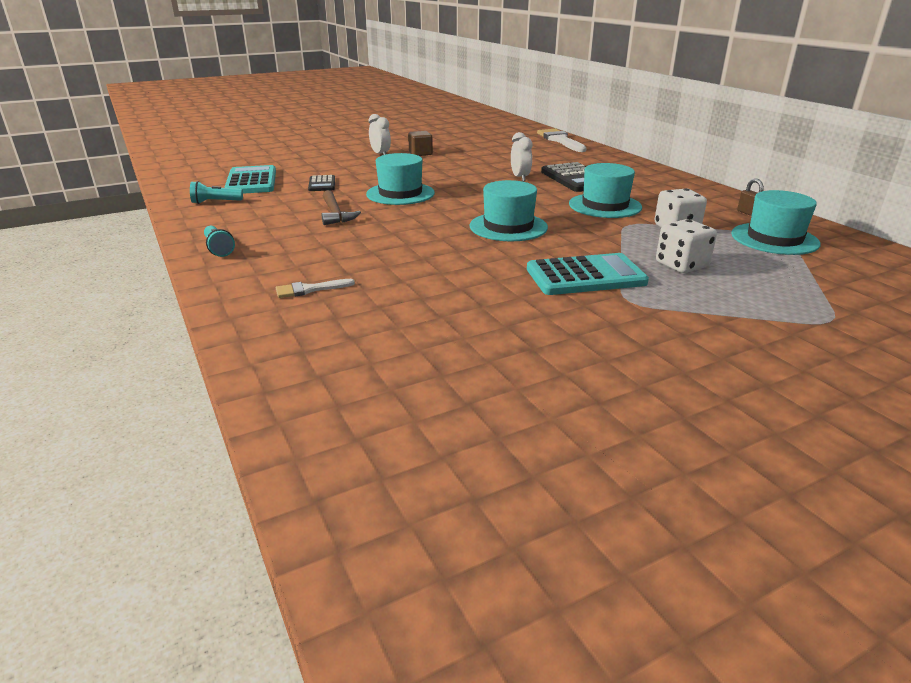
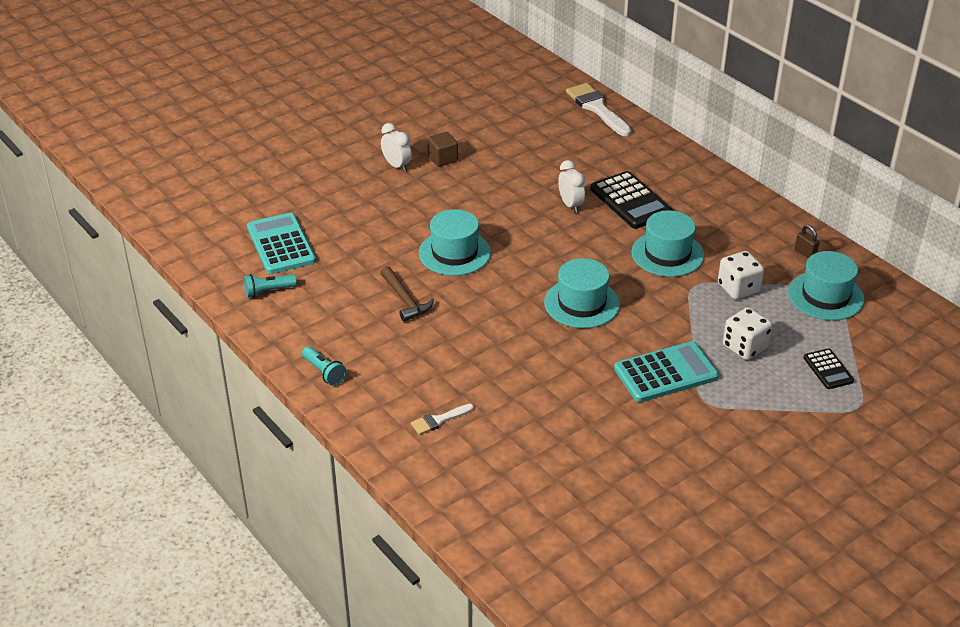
camera: 10 degrees left, 10 degrees up
black calculator [308,175,335,191] -> black calculator moved to [803,348,854,389]

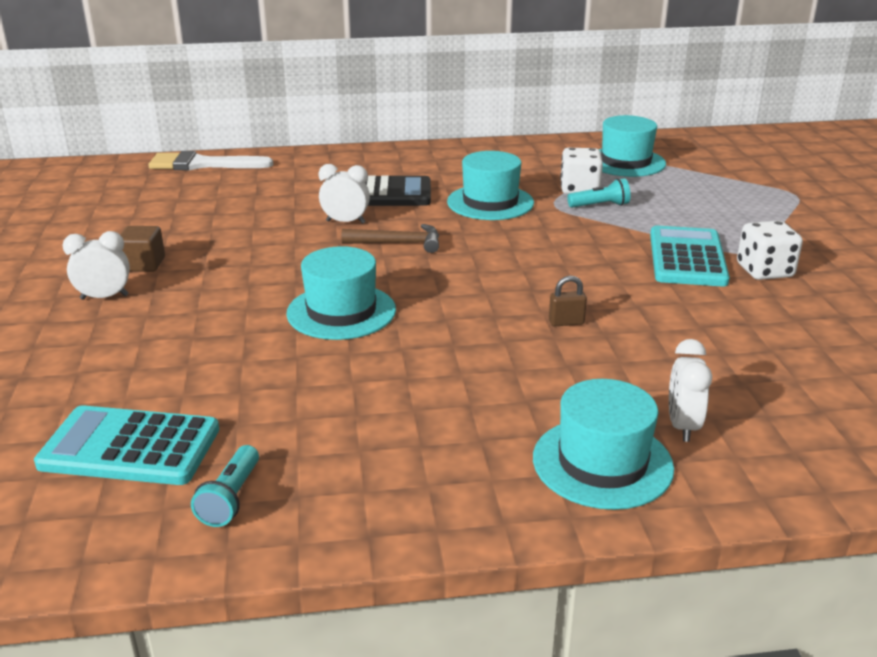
camera: 60 degrees left, 10 degrees down
turquoise flashlight [302,346,347,386] -> turquoise flashlight moved to [567,178,631,208]
brown hammer [380,266,434,322] -> brown hammer moved to [341,224,439,253]
white brush [411,404,474,435] -> white clock [669,339,712,442]
turquoise hat [544,258,620,328] -> turquoise hat moved to [533,379,674,510]
white dice [723,307,773,360] -> white dice moved to [737,220,803,280]
brown padlock [795,225,819,258] -> brown padlock moved to [549,276,587,326]
black calculator [803,348,854,389] -> none

